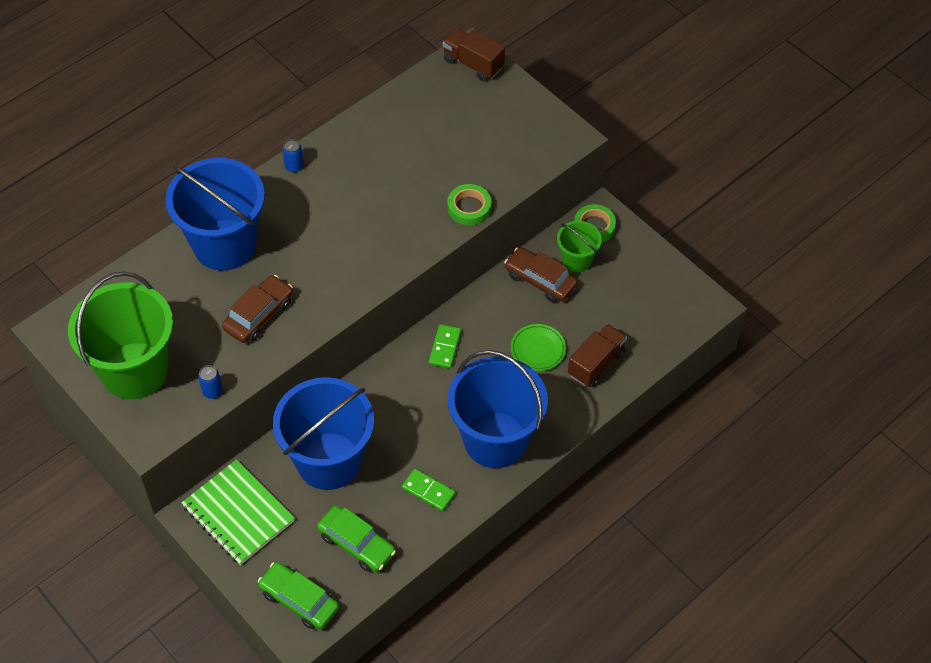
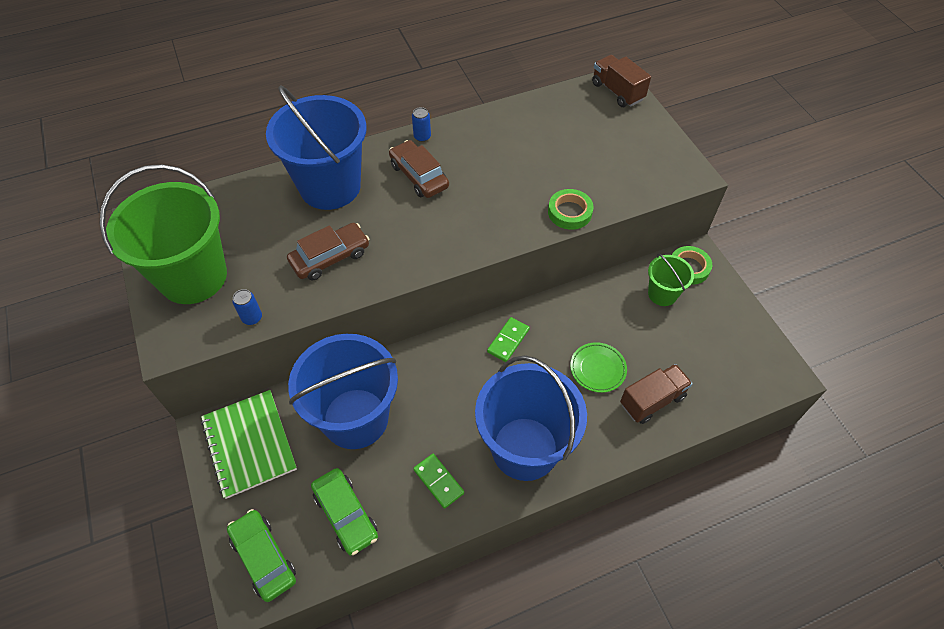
camera: 20 degrees right, 0 degrees up
brown car [504,247,578,302] -> brown car moved to [389,140,449,198]

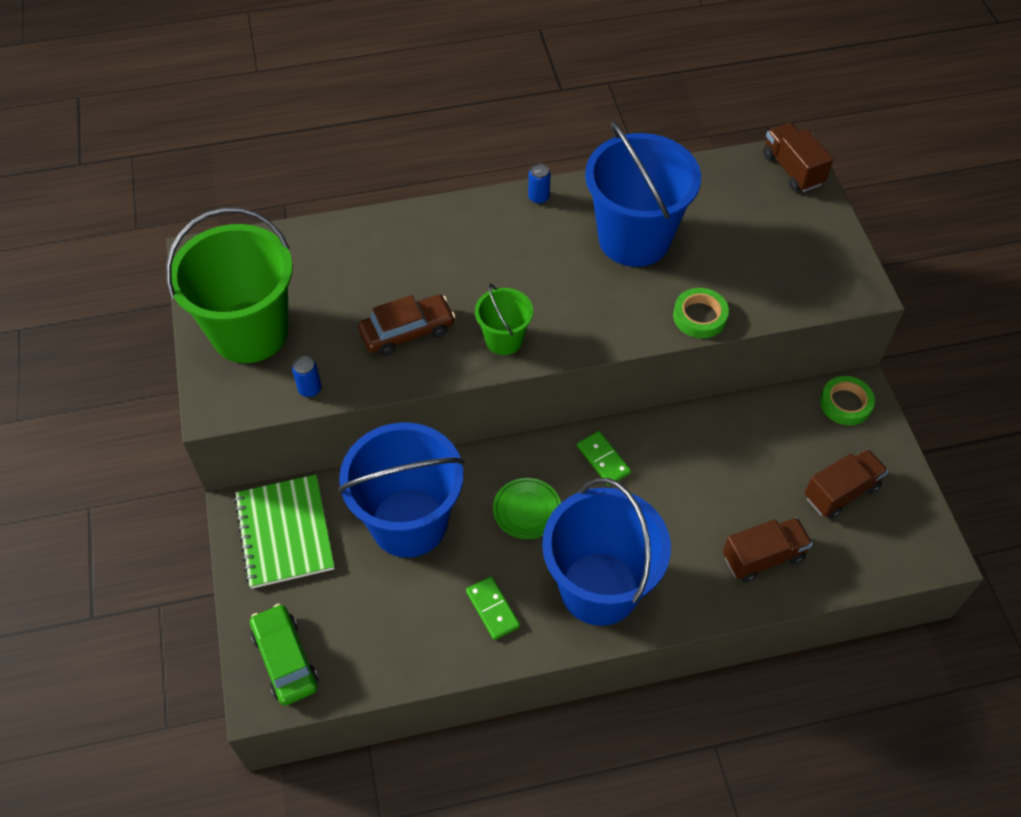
camera: 10 degrees right, 0 degrees up
blue bucket [266,86,367,210] -> blue bucket moved to [585,121,701,267]
green car [311,468,378,556] -> none
brown car [389,140,449,198] -> none
green domino [487,317,530,362] -> green domino turned 75 degrees counterclockwise [577,431,631,486]
green plate [570,342,627,393] -> green plate moved to [493,478,561,539]
green bucket [648,253,694,306] -> green bucket moved to [475,284,533,355]
none -> brown truck [805,449,888,519]

